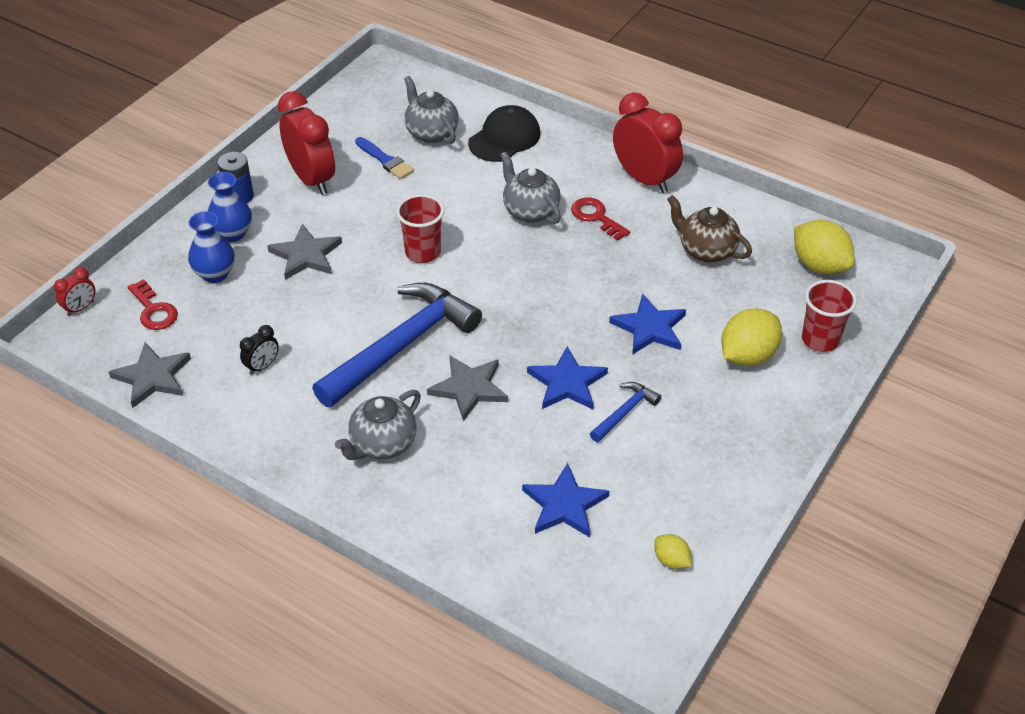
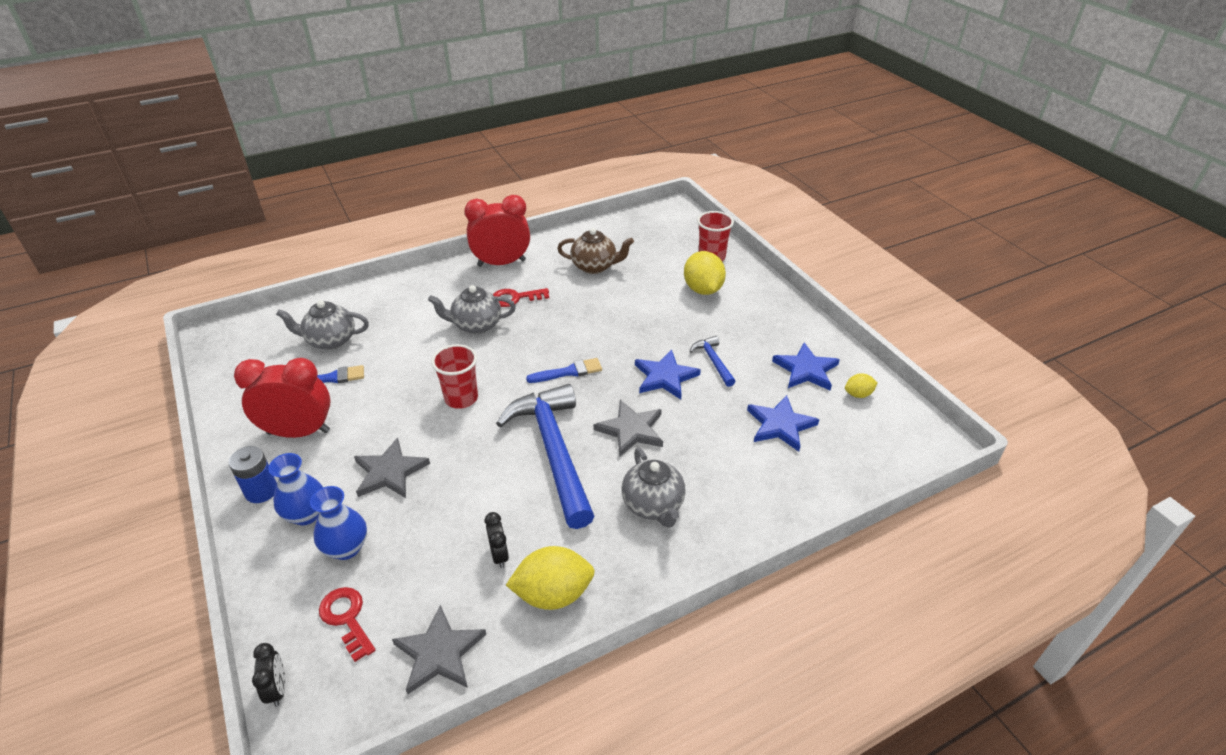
camera: 60 degrees left, 5 degrees down
red clock [54,268,95,316] -> black clock [252,643,285,707]
red key [127,279,178,330] -> red key turned 120 degrees counterclockwise [319,587,376,662]
black cap [468,105,540,162] -> none
blue star [609,294,686,355] -> blue star moved to [772,343,840,390]
brown teapot [667,195,752,263] -> brown teapot turned 150 degrees counterclockwise [557,228,634,274]
yellow lemon [794,220,855,274] -> yellow lemon moved to [506,546,595,610]
none -> blue brush [526,358,602,383]

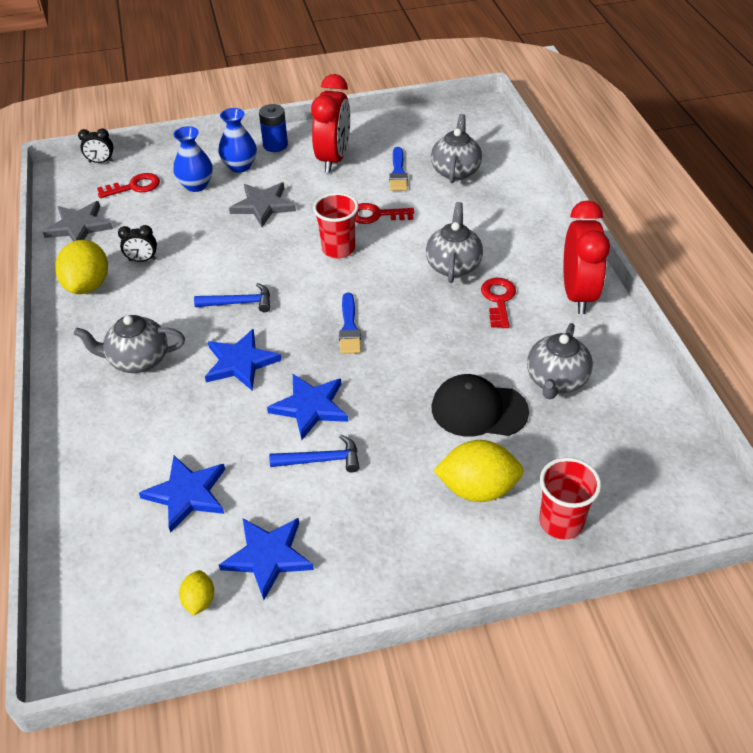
camera: 105 degrees right, 5 degrees up
blue hammer [496,384,594,529] -> blue hammer [194,283,270,312], size x0.44
brown teapot [557,228,634,274] -> grey teapot [527,323,593,399]
grey star [594,400,663,457] -> blue star [205,329,282,390]
none -> red key [355,203,414,224]
none -> black cap [432,374,529,437]

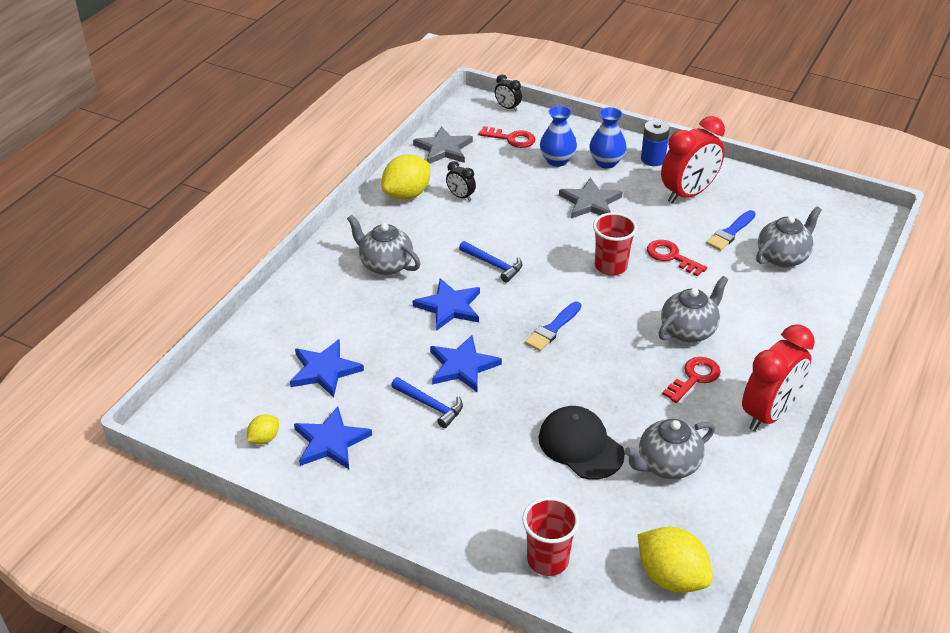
camera: 40 degrees right, 5 degrees down
yellow lemon [433,440,524,502] -> yellow lemon moved to [638,527,713,593]

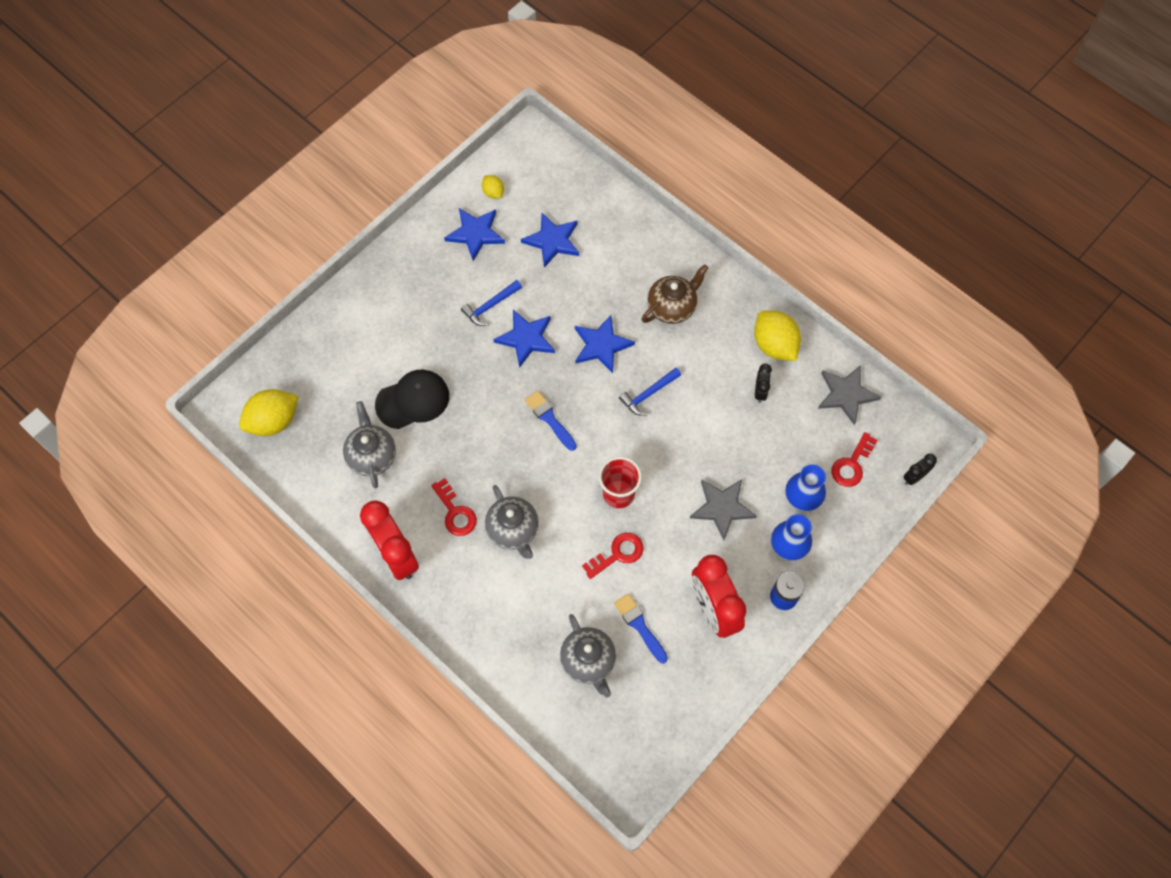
camera: 105 degrees right, 25 degrees up
grey teapot [347,215,421,275] -> brown teapot [642,264,708,324]
black clock [446,161,476,201] -> black clock turned 135 degrees clockwise [755,364,772,403]
red cup [522,497,579,576] -> none

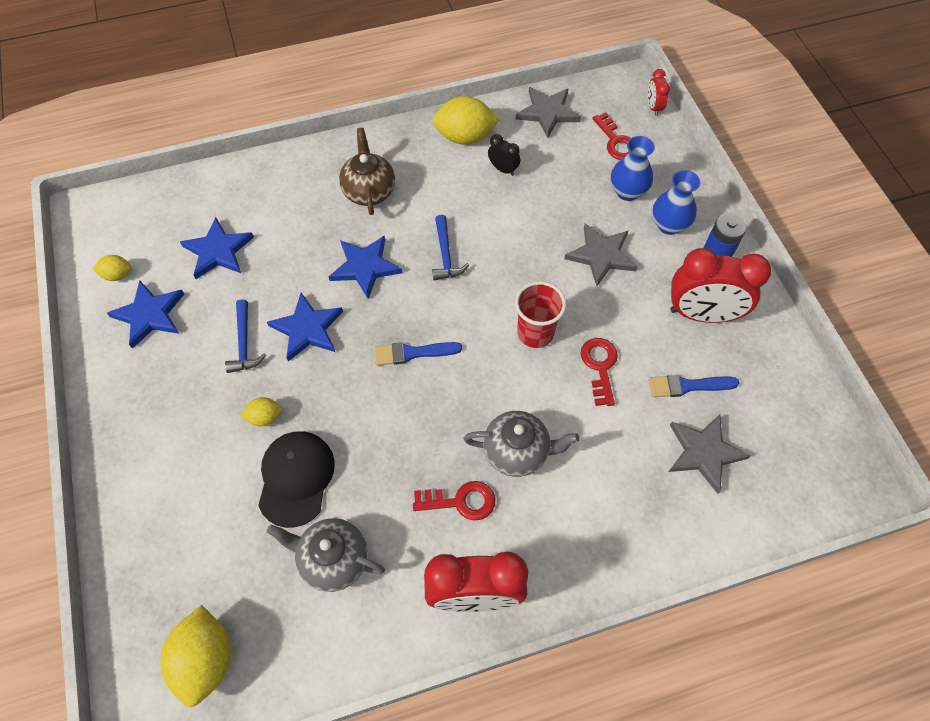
camera: 60 degrees left, 5 degrees down
grey teapot [560,614,616,698] -> grey star [669,414,751,494]
black clock [903,454,937,485] -> red clock [648,69,670,116]
none -> yellow lemon [240,397,282,426]

